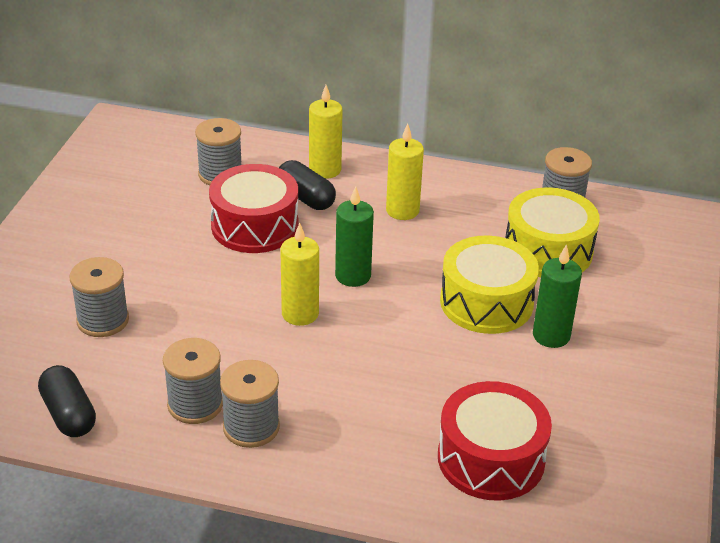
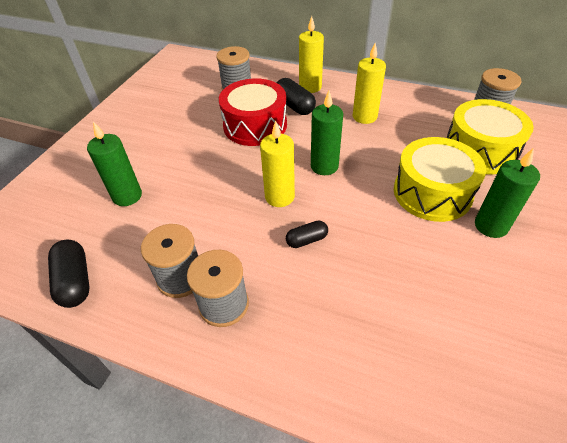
camera: 10 degrees right, 10 degrees up
grey spool [69,257,129,337] -> green candle [87,121,142,206]
red drum [438,381,552,501] -> none
none -> black capsule [286,221,328,248]

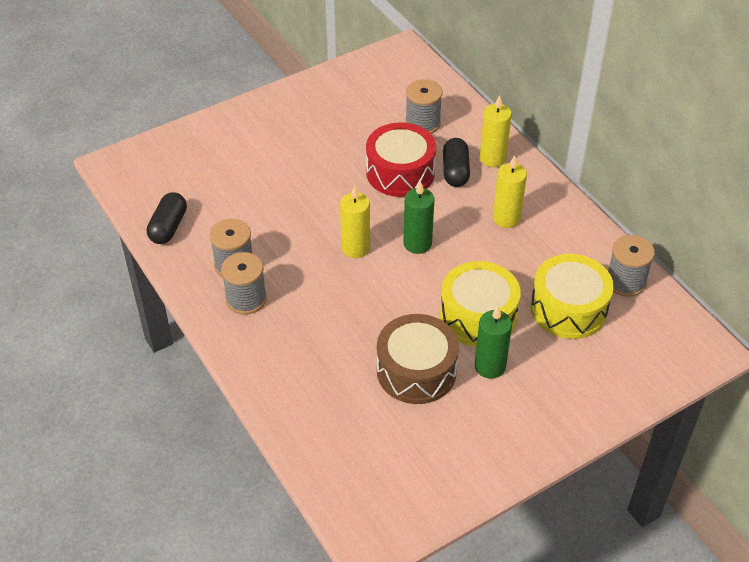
camera: 35 degrees right, 0 degrees up
green candle [87,121,142,206] -> none
black capsule [286,221,328,248] -> none
none -> brown drum [377,314,459,404]

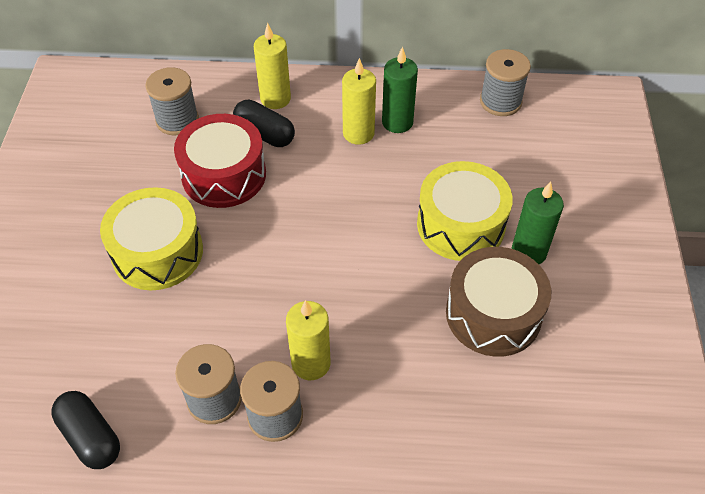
camera: 55 degrees left, 5 degrees up
yellow candle [340,185,370,258] -> yellow candle moved to [286,300,330,380]
green candle [403,181,434,254] -> green candle moved to [382,47,418,133]
yellow drum [531,254,614,339] -> yellow drum moved to [100,187,203,290]

